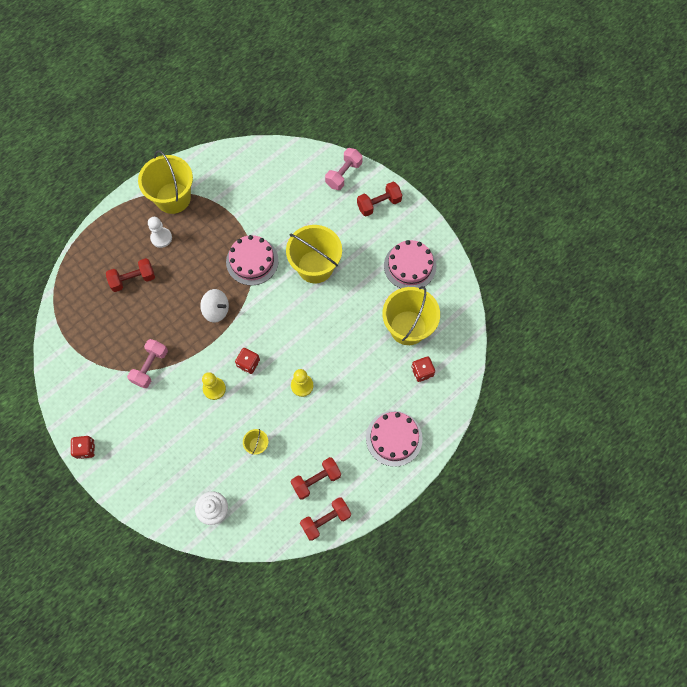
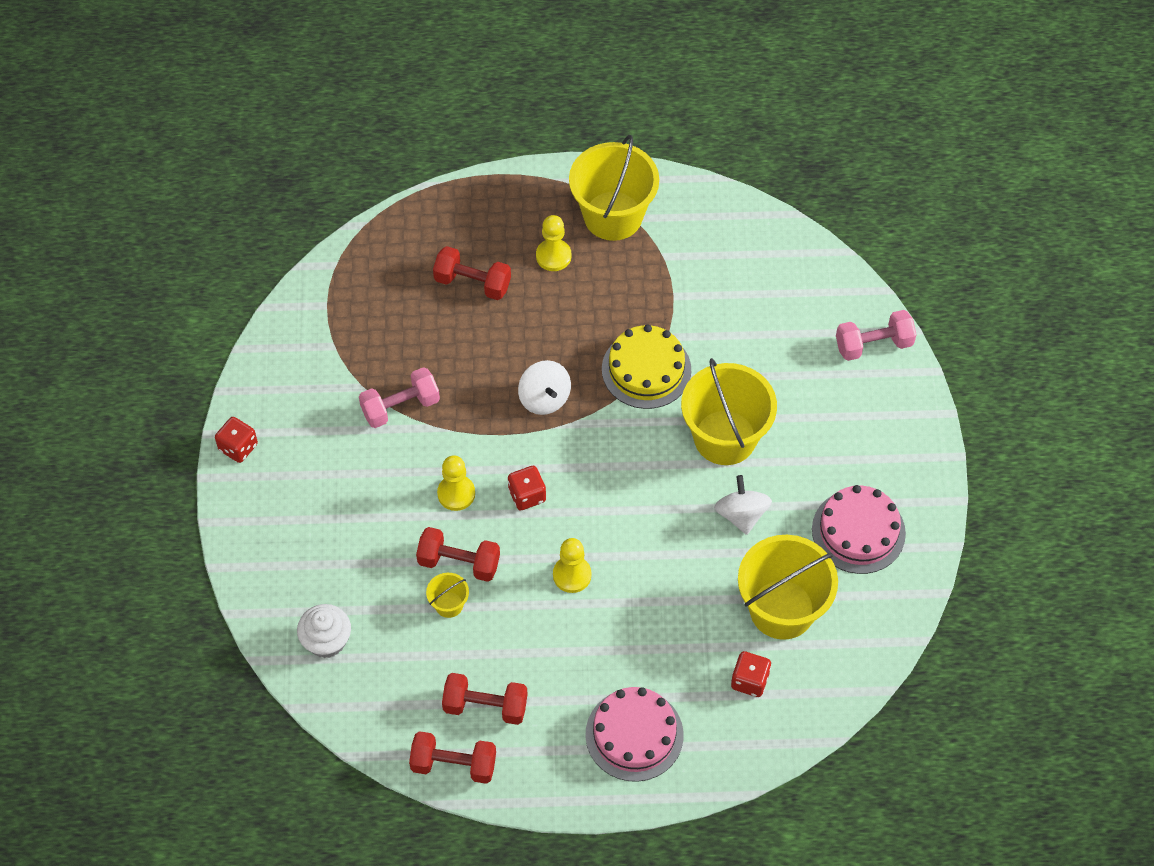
camera: 40 degrees right, 10 degrees down
white pawn [148,217,172,248] -> yellow pawn [536,215,572,271]
pink cake [226,235,279,285] -> yellow cake [602,325,691,409]
red dumbbell [357,182,402,216] -> red dumbbell moved to [416,527,500,582]
none -> white spinning top [714,475,772,535]

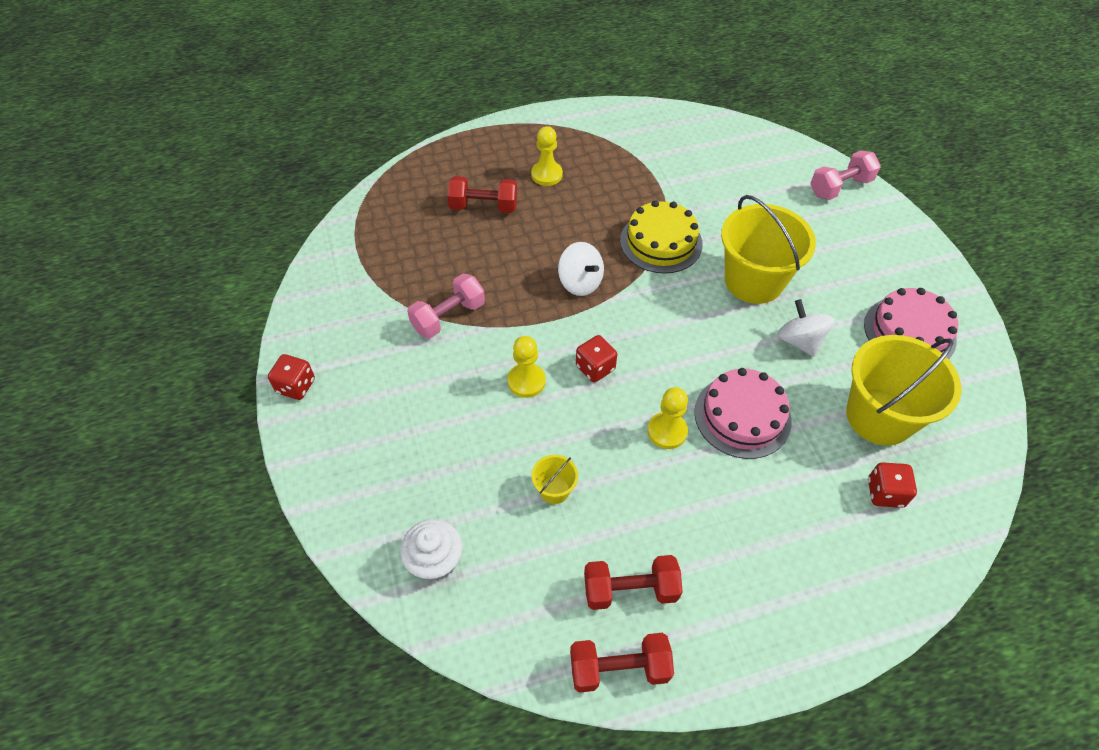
camera: 15 degrees left, 5 degrees down
red dumbbell [416,527,500,582] -> none
yellow bucket [569,135,659,241] -> none
pink cake [585,687,684,782] -> pink cake moved to [694,368,792,459]

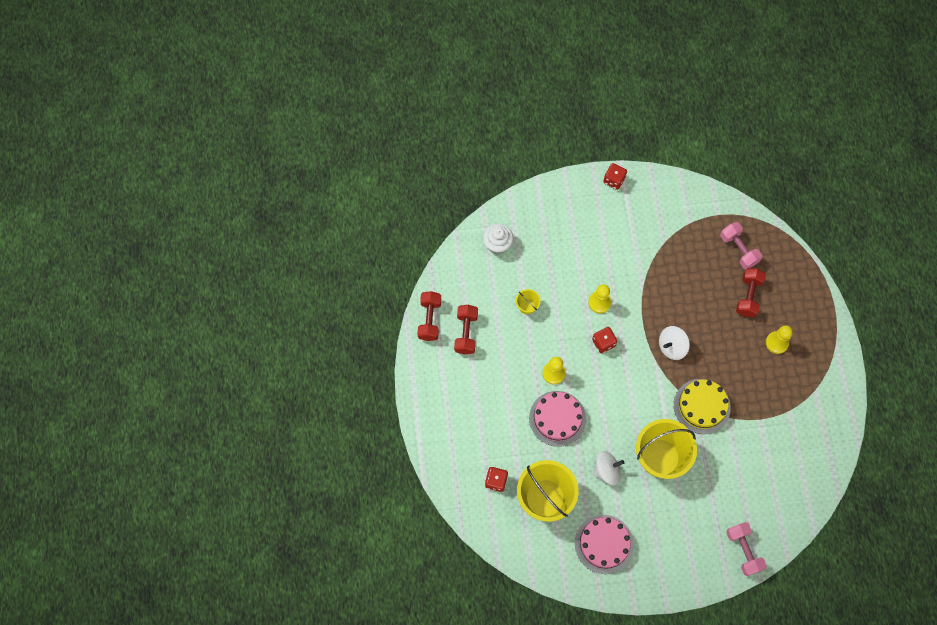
camera: 100 degrees right, 15 degrees up
pink dumbbell [407,274,485,338] -> pink dumbbell moved to [720,222,762,269]

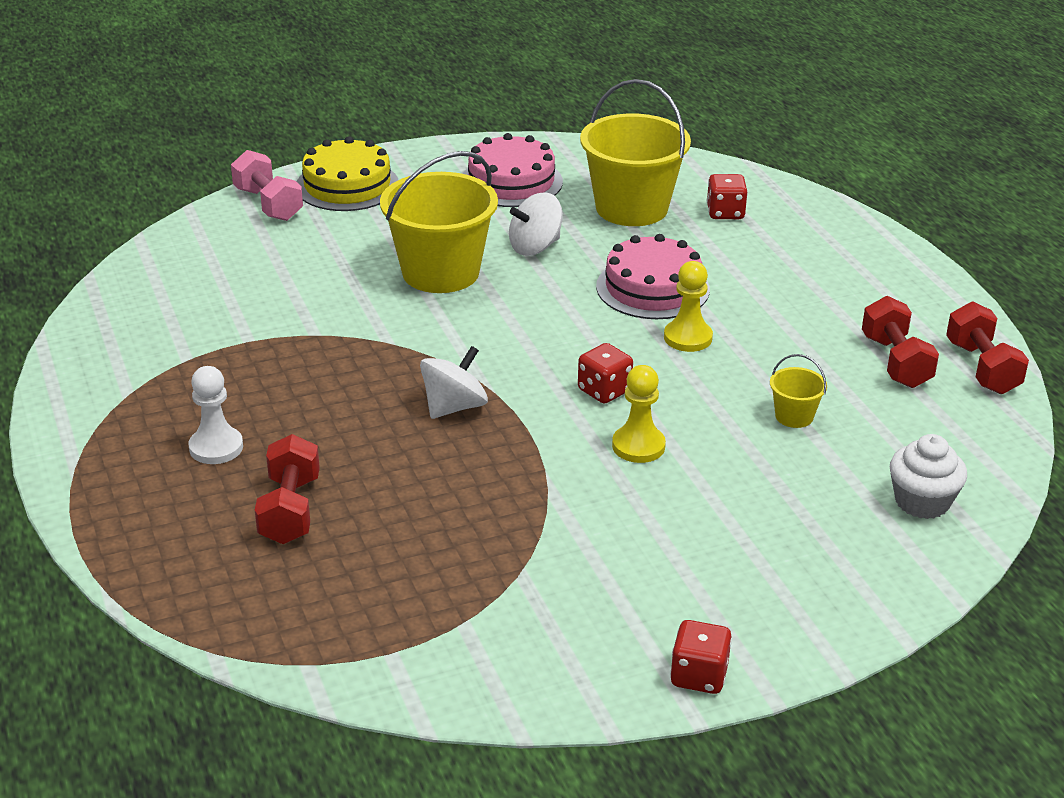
camera: 165 degrees right, 35 degrees down
yellow cake [674,379,731,434] -> yellow cake moved to [297,136,398,211]
pink dumbbell [720,222,762,269] -> none
yellow pawn [766,325,793,354] -> white pawn [189,366,243,464]

